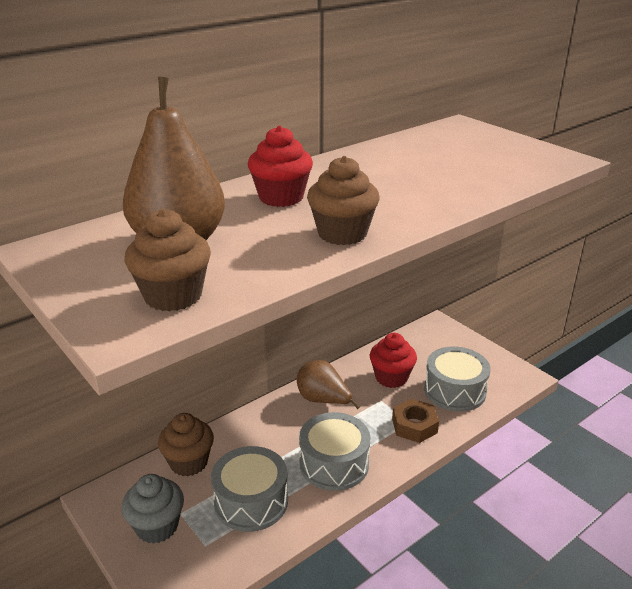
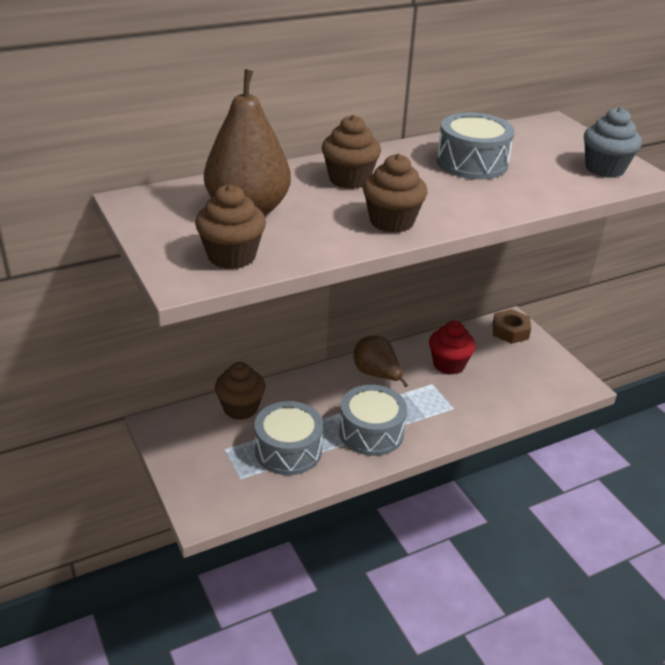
camera: 10 degrees right, 5 degrees up
grey cupcake [121,474,184,544] -> grey cupcake moved to [584,107,642,178]
red cupcake [248,125,313,207] -> brown cupcake [322,115,381,189]
brown nut [392,399,439,443] -> brown nut moved to [492,309,531,344]
grey drum [424,346,491,412] -> grey drum moved to [436,113,515,180]

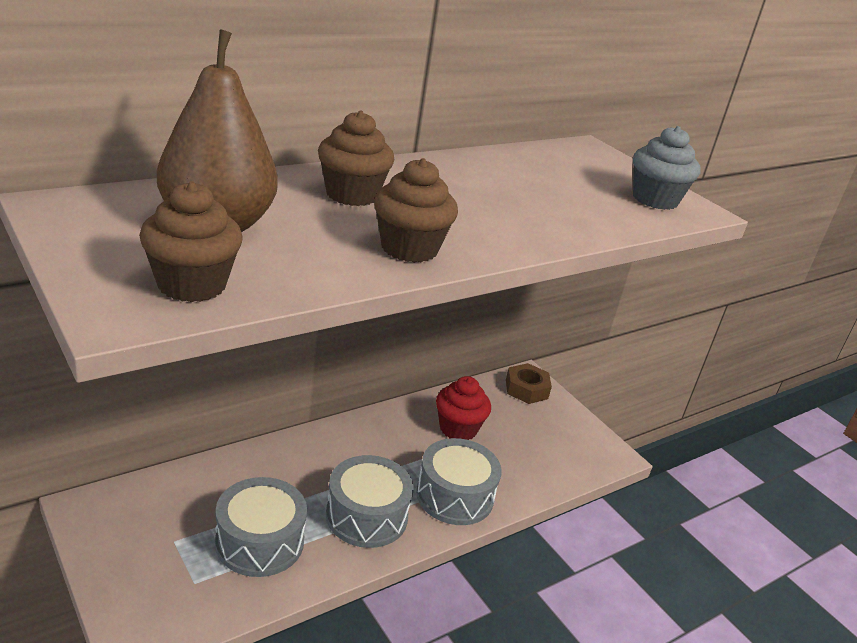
camera: 10 degrees left, 5 degrees down
brown cupcake [215,362,265,420] -> none
brown pear [354,336,408,387] -> none
grey drum [436,113,515,180] -> grey drum moved to [416,438,502,525]

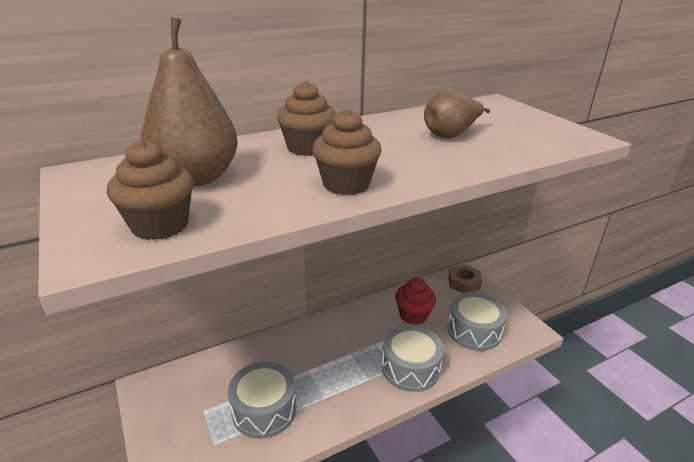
camera: 10 degrees right, 0 degrees up
grey drum [326,455,414,548] -> grey drum moved to [447,292,507,351]
grey cupcake [633,126,701,210] -> none
none -> brown pear [424,89,490,139]

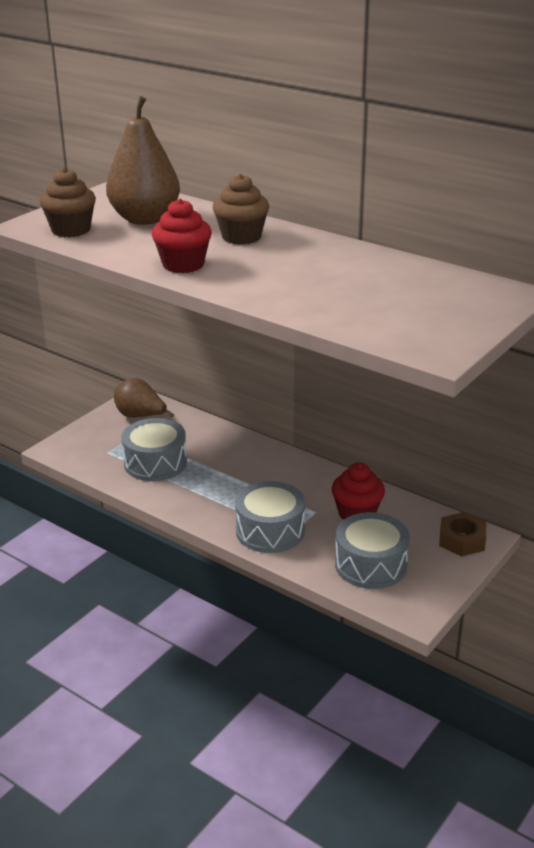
camera: 65 degrees right, 0 degrees up
brown cupcake [312,108,381,195] -> red cupcake [152,199,212,273]
brown pear [424,89,490,139] -> brown pear moved to [114,378,174,418]

